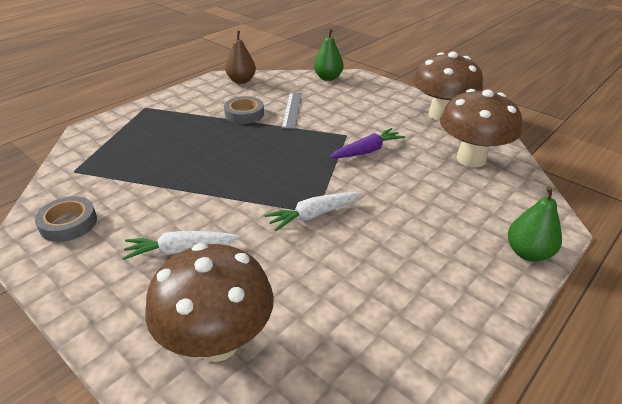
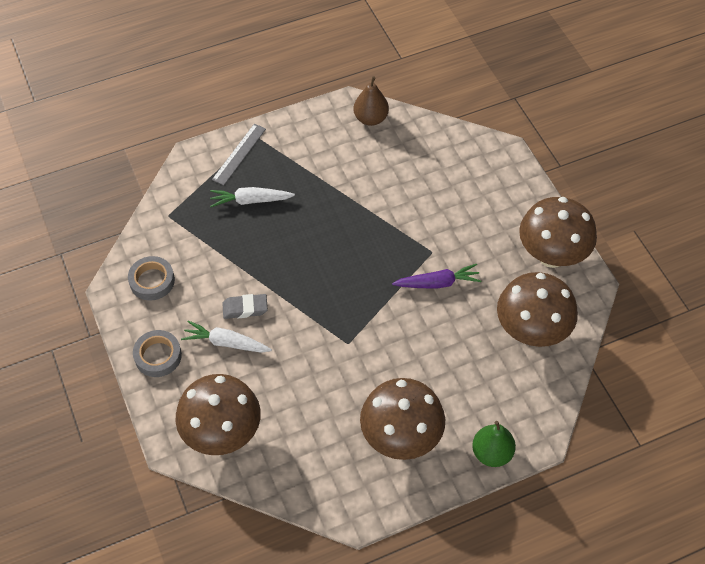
camera: 25 degrees right, 20 degrees up
grey tape [224,96,264,124] -> grey tape moved to [133,330,182,377]
white carrot [265,192,361,231] -> white carrot moved to [210,187,295,207]
grey ruler [282,93,302,129] -> grey ruler moved to [212,124,266,185]
green pear [314,29,343,81] -> none
none -> grey eraser [222,294,268,319]
none -> brown mushroom [360,378,445,460]

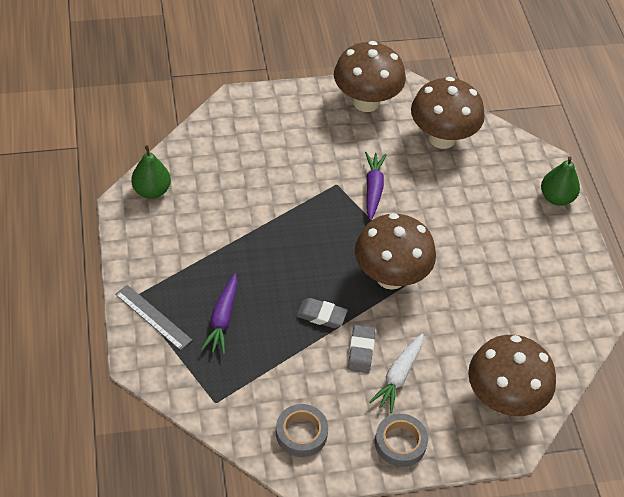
camera: 80 degrees left, 5 degrees down
white carrot [210,187,295,207] -> purple carrot [201,274,237,355]
brown pear [354,77,389,126] -> green pear [131,145,171,199]
brown mushroom [360,378,445,460] -> brown mushroom moved to [355,213,436,290]
none -> grey eraser [296,298,348,328]

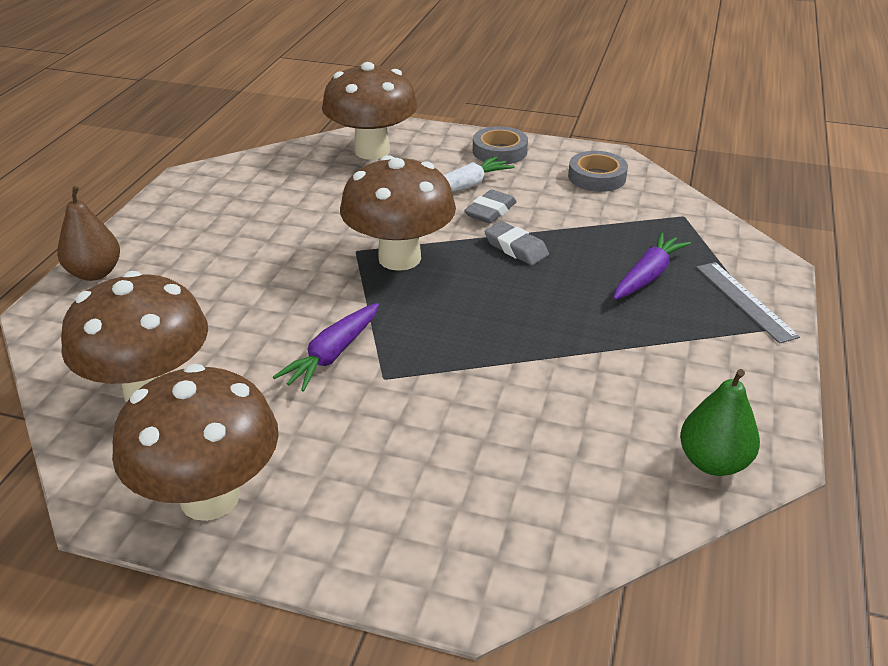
camera: 150 degrees left, 15 degrees down
green pear [541,157,580,206] -> brown pear [57,186,120,281]

